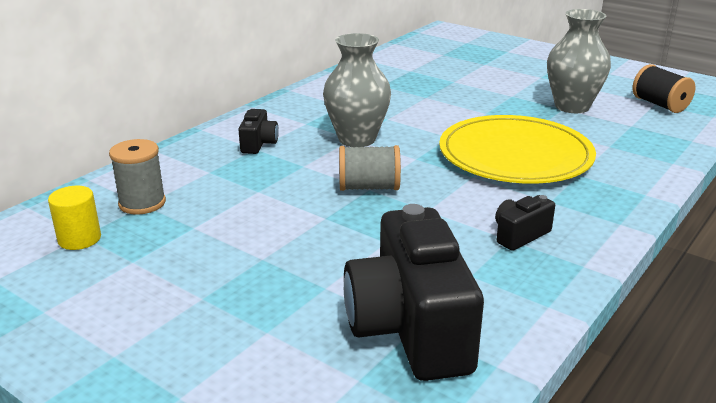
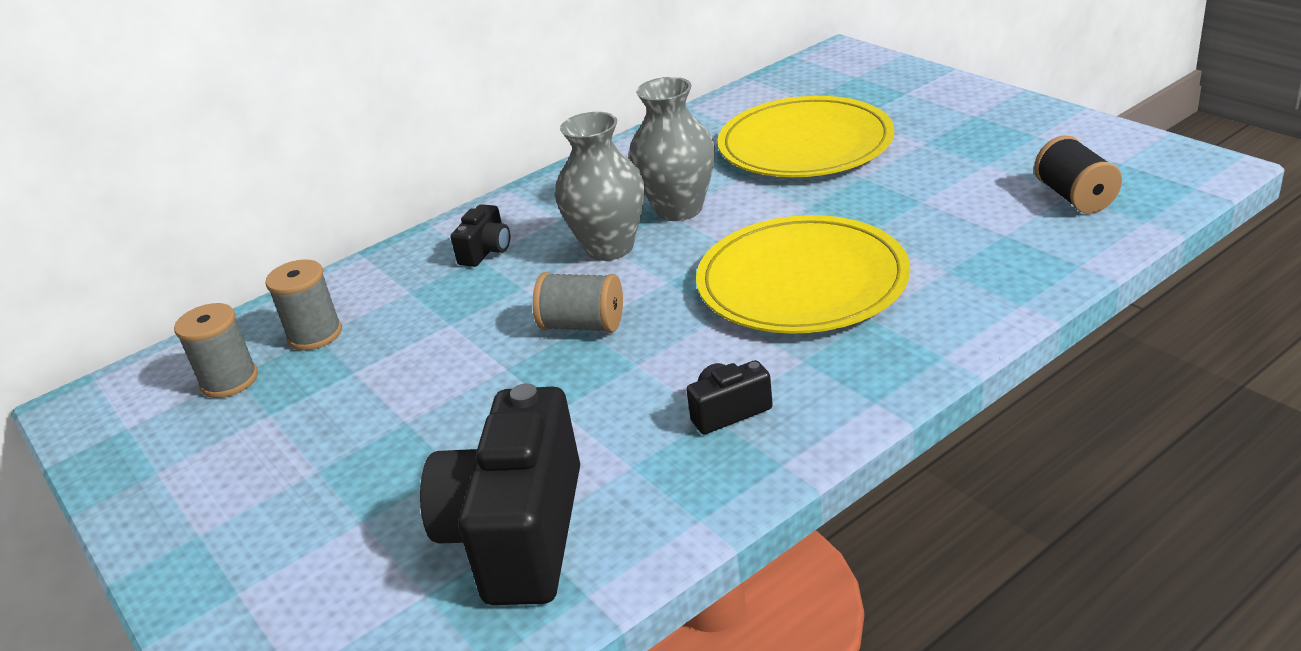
camera: 20 degrees right, 5 degrees up
yellow cylinder [48,186,101,250] -> grey spool [174,303,258,398]
grey vase [547,9,611,113] -> grey vase moved to [629,77,715,221]
none -> yellow plate [718,96,894,177]

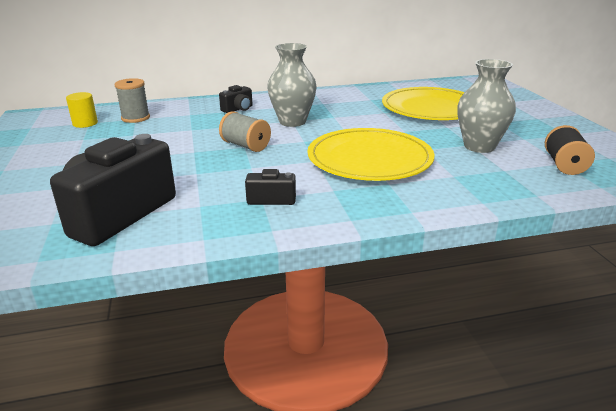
camera: 20 degrees right, 5 degrees down
grey spool [174,303,258,398] -> yellow cylinder [66,92,98,128]
grey vase [629,77,715,221] -> grey vase moved to [457,59,516,153]

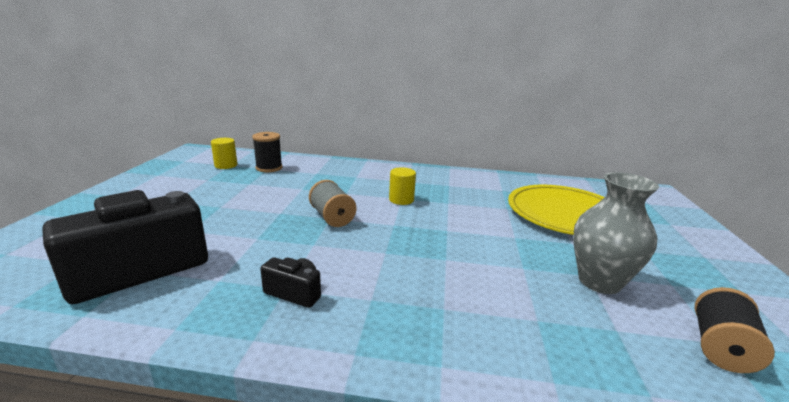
camera: 20 degrees right, 5 degrees down
grey spool [115,78,150,123] -> black spool [252,132,283,172]
black camera [219,85,252,113] -> none
grey vase [267,43,317,127] -> yellow cylinder [389,167,416,205]
yellow plate [307,128,435,181] -> none

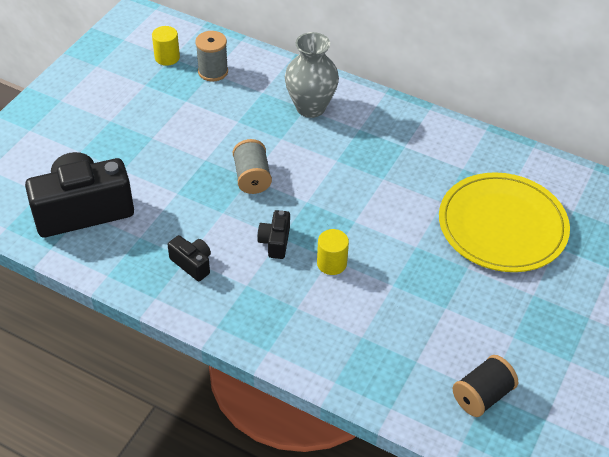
camera: 20 degrees right, 25 degrees up
black spool [252,132,283,172] -> grey spool [195,31,228,81]
yellow cylinder [389,167,416,205] -> yellow cylinder moved to [317,229,349,275]
grey vase [573,172,659,294] -> grey vase moved to [285,32,339,118]
none -> black camera [257,210,290,259]

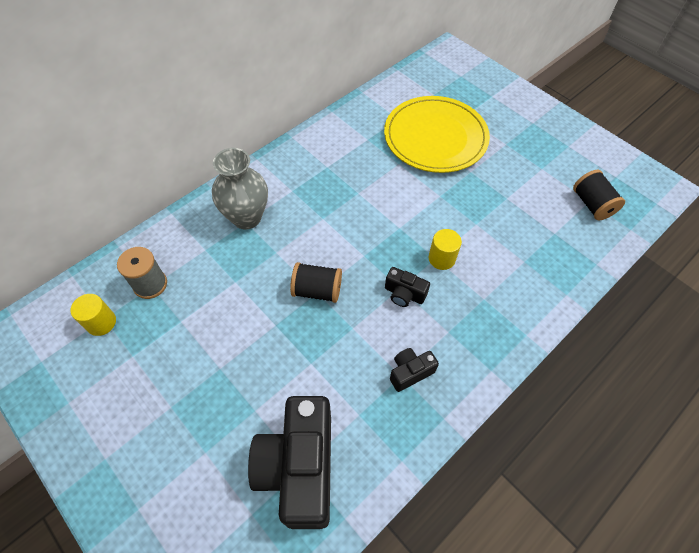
camera: 70 degrees left, 10 degrees up
grey spool [233,139,272,194] -> black spool [290,262,342,303]

